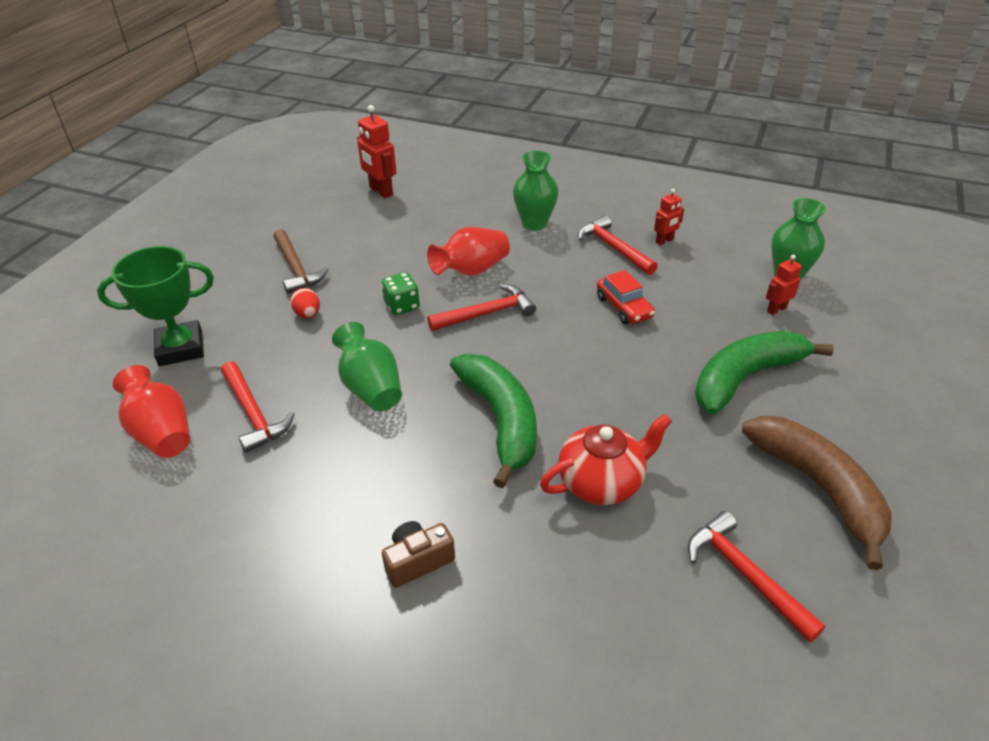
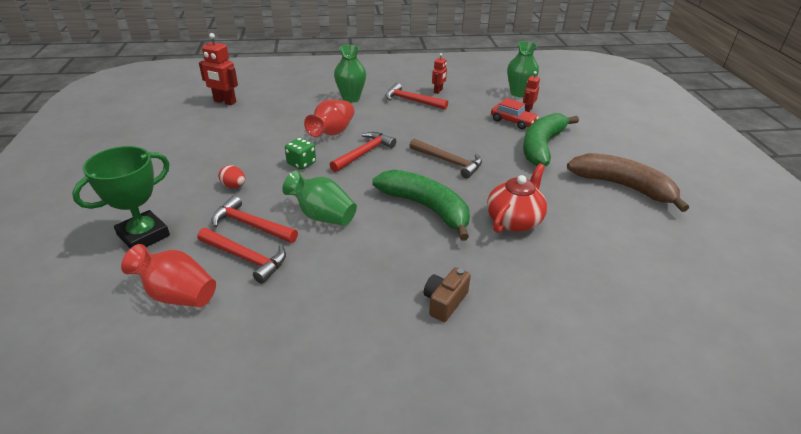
camera: 30 degrees left, 5 degrees down
brown hammer [273,229,329,294] -> brown hammer moved to [409,138,482,178]
red car [597,270,655,325] -> red car moved to [491,98,538,129]
red hammer [688,511,825,642] -> red hammer moved to [211,196,298,243]

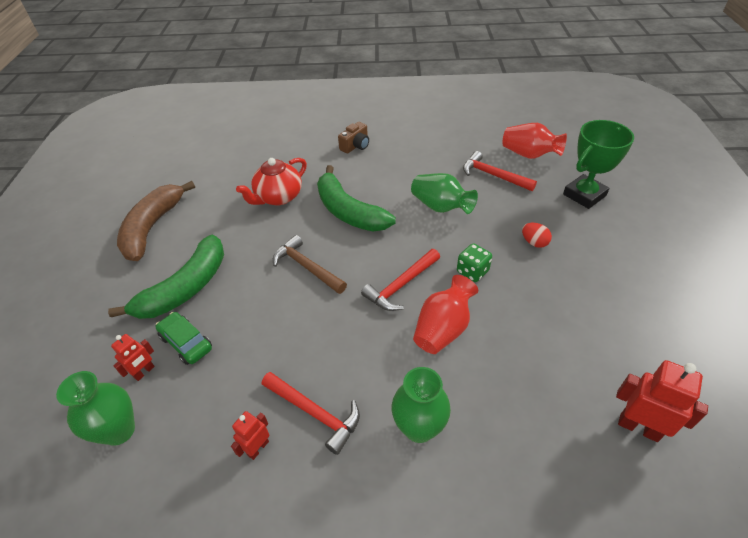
camera: 170 degrees left, 10 degrees up
red hammer [211,196,298,243] -> none
red car [491,98,538,129] -> green car [155,312,212,365]
brown banana [567,153,689,212] -> brown banana turned 60 degrees clockwise [117,181,195,261]

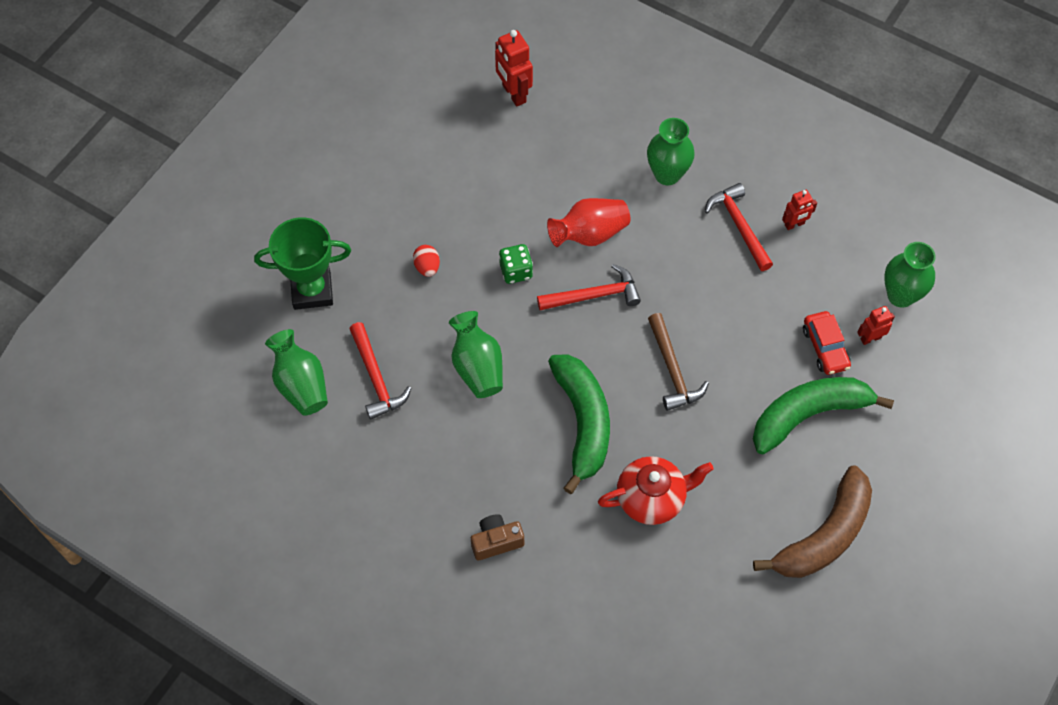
camera: 150 degrees left, 15 degrees up
green car [155,312,212,365] -> red car [803,311,851,375]
red vase [502,123,567,159] -> green vase [265,329,328,416]

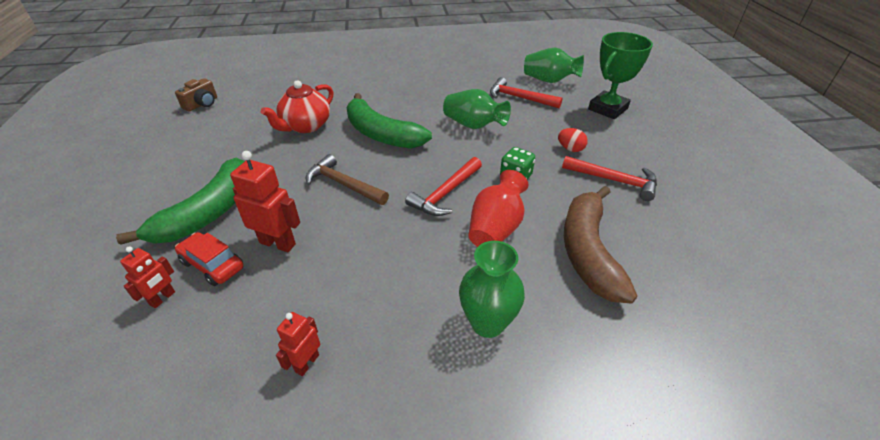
camera: 140 degrees right, 20 degrees down
brown camera [471,514,524,561] -> brown camera moved to [175,78,217,111]
red robot [495,30,533,107] -> red robot moved to [230,151,300,252]
red hammer [705,183,773,271] -> red hammer moved to [562,156,657,201]
brown banana [753,465,872,578] -> brown banana moved to [564,186,637,304]
green vase [884,242,936,308] -> none

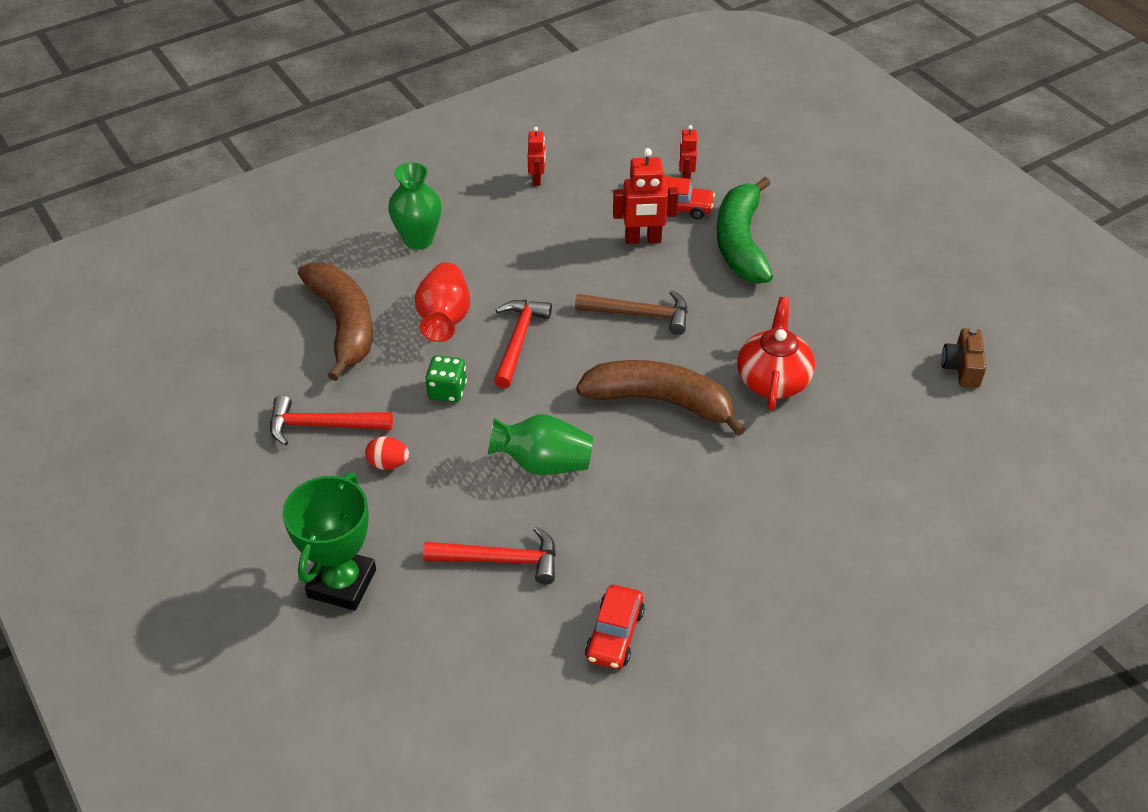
camera: 155 degrees right, 5 degrees up
green banana [347,93,432,149] -> brown banana [576,360,746,436]
green vase [524,48,584,83] -> none
none -> red car [585,585,645,669]

